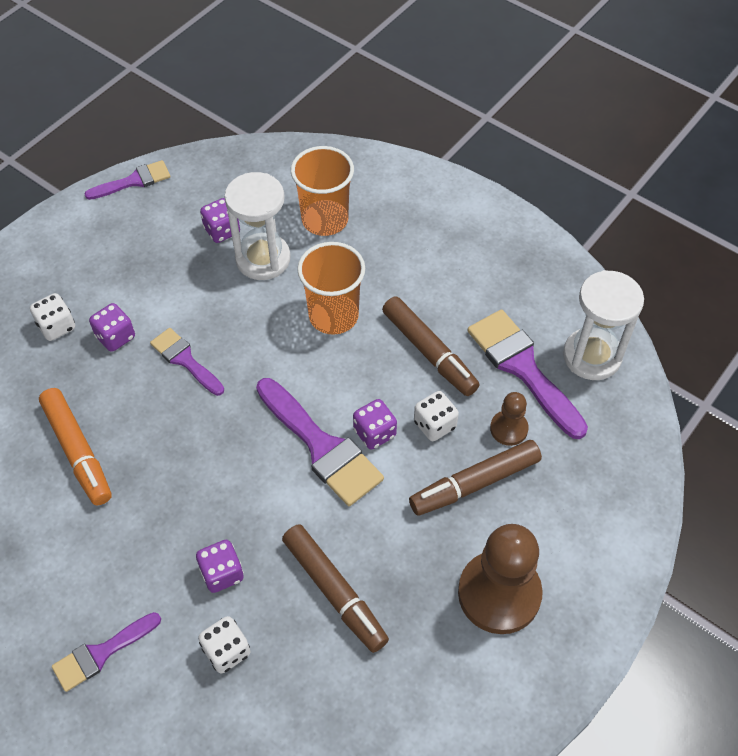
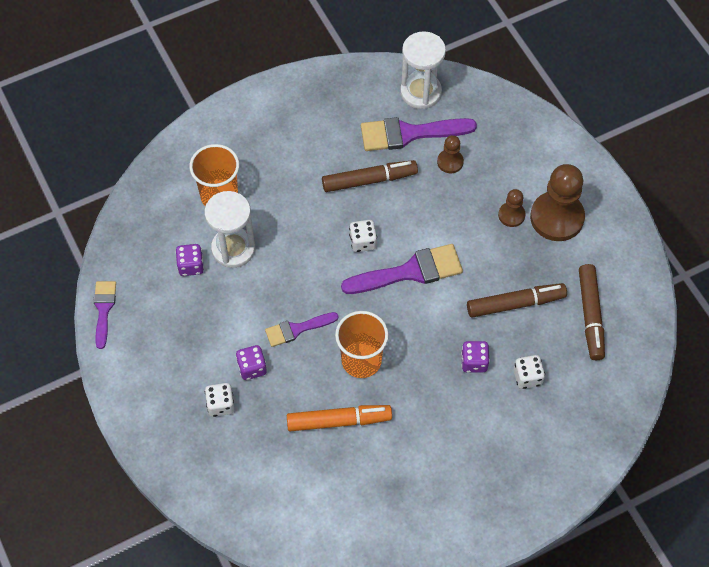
camera: 65 degrees left, 5 degrees up
purple brush [52,612,161,692] -> none
orange cup [297,242,365,335] -> orange cup moved to [335,311,389,378]
purple dice [353,399,397,450] -> none
brown marker [409,440,542,516] -> brown marker moved to [579,264,605,360]
white dice [414,391,459,441] -> white dice moved to [349,220,377,252]
none -> brown pawn [498,189,526,227]

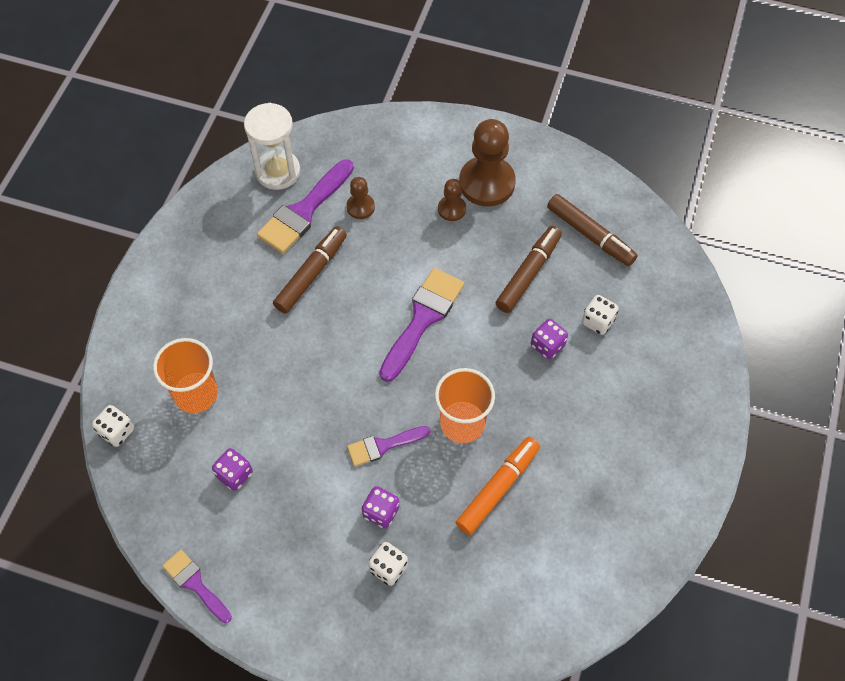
camera: 45 degrees left, 0 degrees up
white hourglass [204,191,255,268] -> none
purple brush [265,312,339,347] -> purple brush turned 45 degrees clockwise [347,426,431,467]
white dice [349,220,377,252] -> white dice moved to [92,405,134,447]

